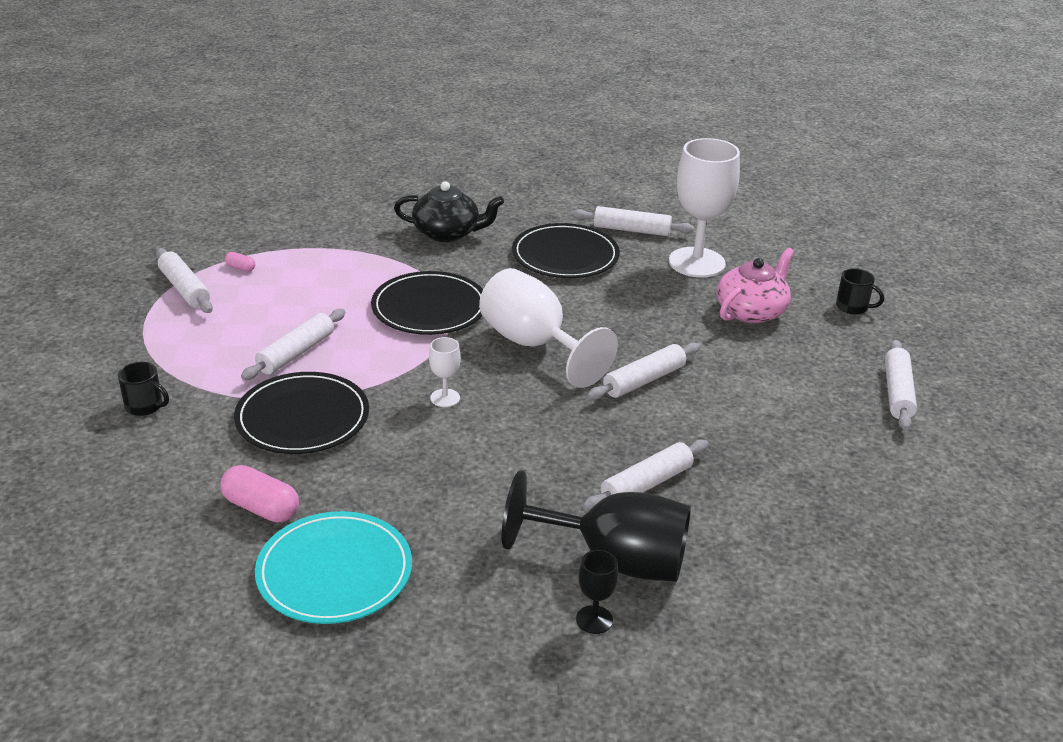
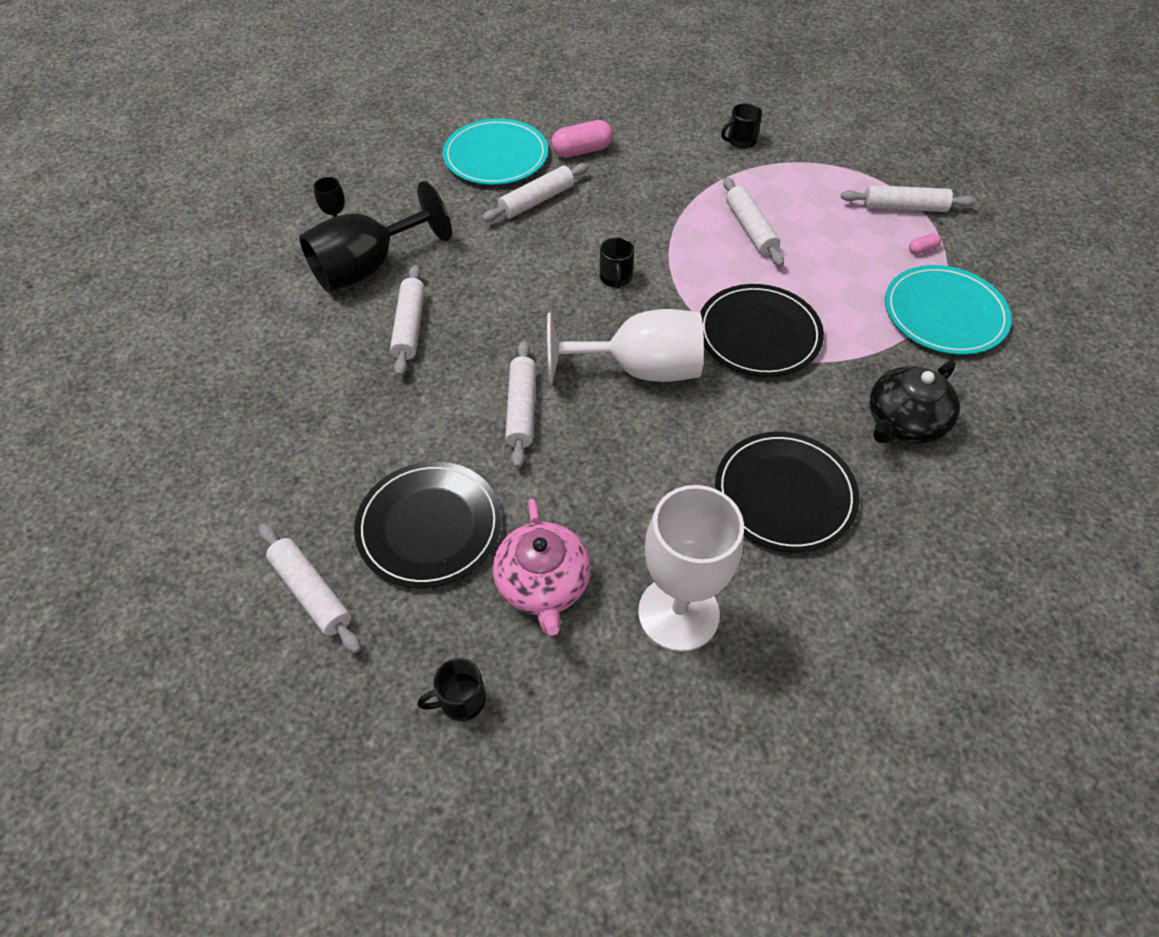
camera: 130 degrees right, 20 degrees up
black plate [234,372,369,454] -> black plate moved to [354,461,502,588]
white goblet [429,337,461,407] -> black mug [600,237,634,289]
white rolling pin [572,206,694,236] -> white rolling pin moved to [482,163,588,222]
none -> turquoise plate [885,265,1012,355]

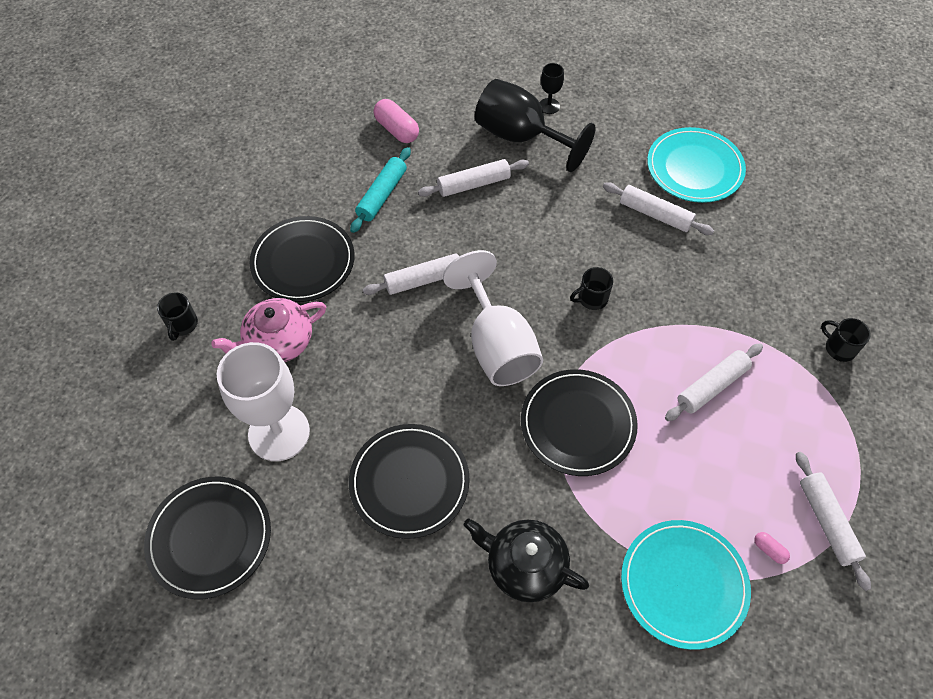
camera: 70 degrees right, 5 degrees up
white rolling pin [259,524,361,653] -> none
black mug [418,658,486,721] -> black mug turned 135 degrees counterclockwise [157,293,198,341]
pink capsule [551,120,613,158] -> pink capsule moved to [374,99,419,143]
none -> black plate [144,477,271,599]
none -> turquoise rolling pin [350,147,411,233]

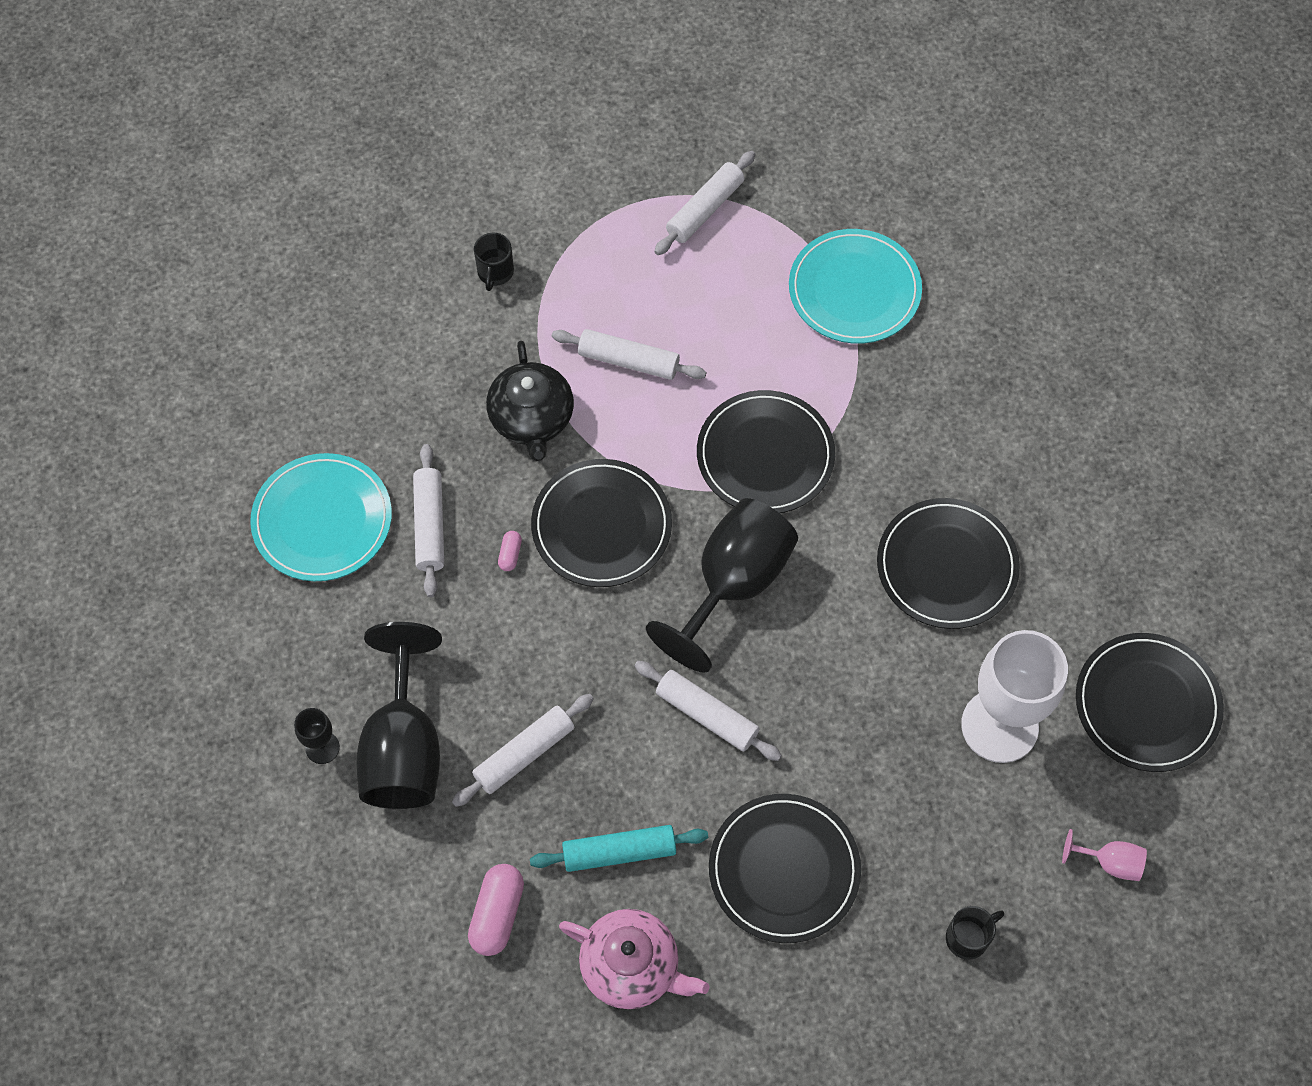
camera: 125 degrees left, 5 degrees up
pink teapot [211,298,326,362] -> pink teapot moved to [559,909,709,1009]
white rolling pin [418,159,529,197] -> white rolling pin turned 75 degrees counterclockwise [452,694,594,807]
white goblet [443,250,543,386] -> black goblet [646,498,798,673]
black teapot [464,518,589,602] -> black teapot moved to [486,341,574,461]
black mug [570,267,613,310] -> black plate [531,459,672,587]
pink capsule [754,532,790,564] -> pink capsule moved to [498,531,522,571]
none -> pink goblet [1062,829,1147,881]

